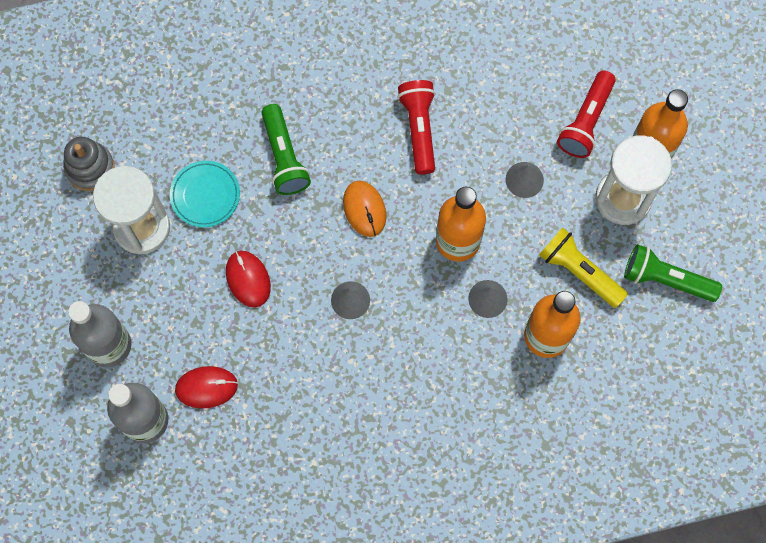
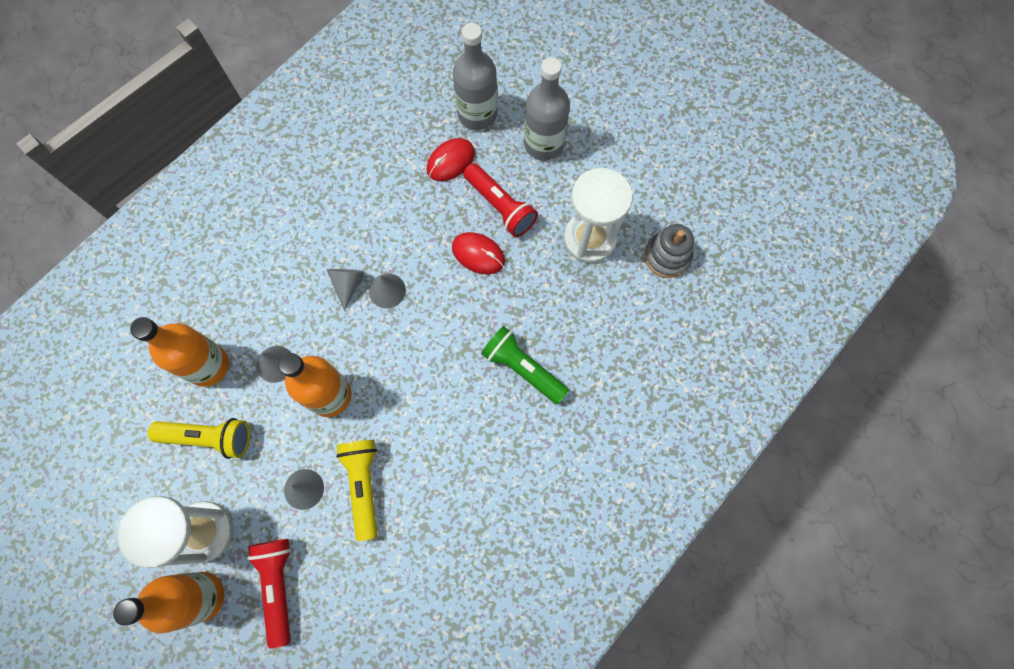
camera: 145 degrees right, 0 degrees up
turquoise plate [170,161,240,227] -> none
orange mouse [343,181,387,237] -> none
red flashlight [397,80,436,175] -> red flashlight moved to [463,163,538,237]
green flashlight [624,244,722,302] -> none
none -> grey cone [327,269,365,311]
none -> yellow flashlight [336,440,378,541]

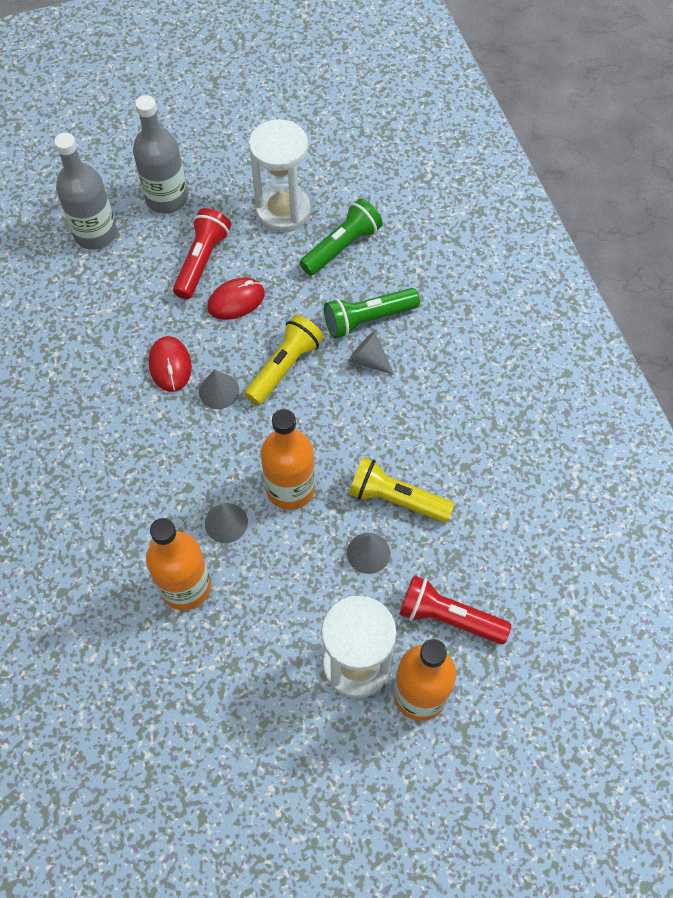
camera: 60 degrees left, 10 degrees down
yellow flashlight [148,418,250,459] -> yellow flashlight moved to [244,315,324,405]
grey cone [327,269,365,311] -> grey cone moved to [348,331,394,375]
red mouse [427,138,475,181] -> red mouse moved to [149,336,192,392]
red flashlight [463,163,538,237] -> red flashlight turned 60 degrees counterclockwise [173,208,231,299]
grey stacking toy [644,224,694,278] -> none
none -> green flashlight [299,198,383,276]

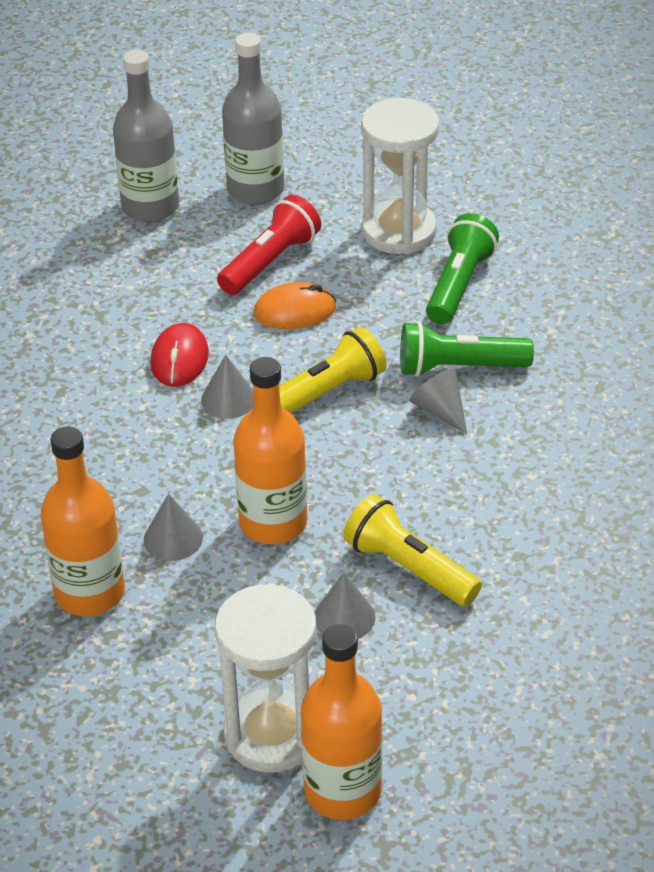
camera: 20 degrees right, 20 degrees down
red mouse [207,277,265,320] -> orange mouse [254,282,336,329]
green flashlight [299,198,383,276] -> green flashlight turned 45 degrees counterclockwise [426,213,499,324]
red flashlight [399,575,511,644] -> none

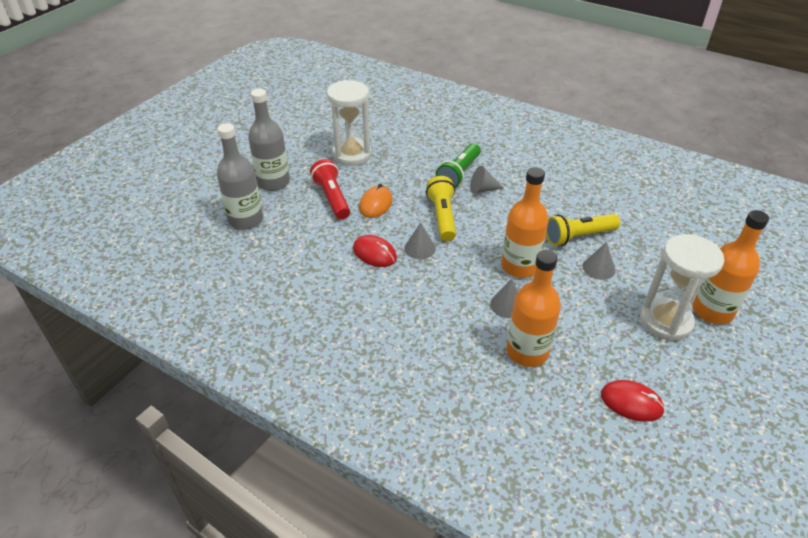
camera: 60 degrees left, 0 degrees up
green flashlight [426,213,499,324] -> none
none -> red mouse [601,380,665,422]

